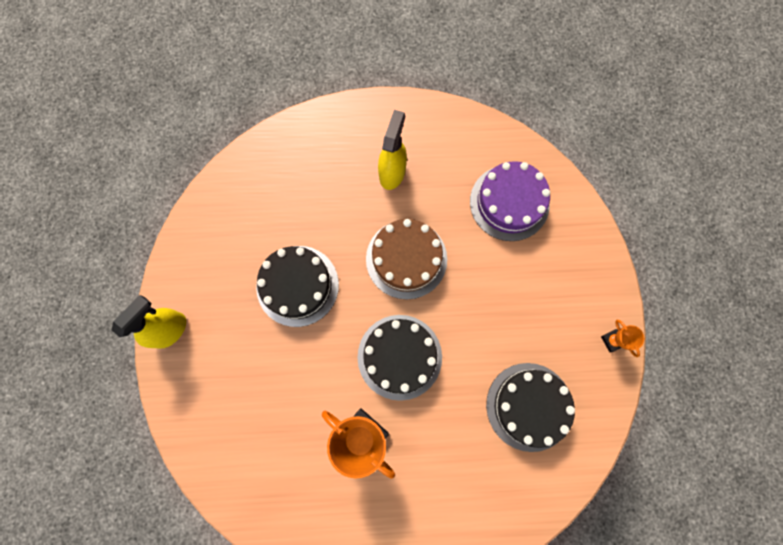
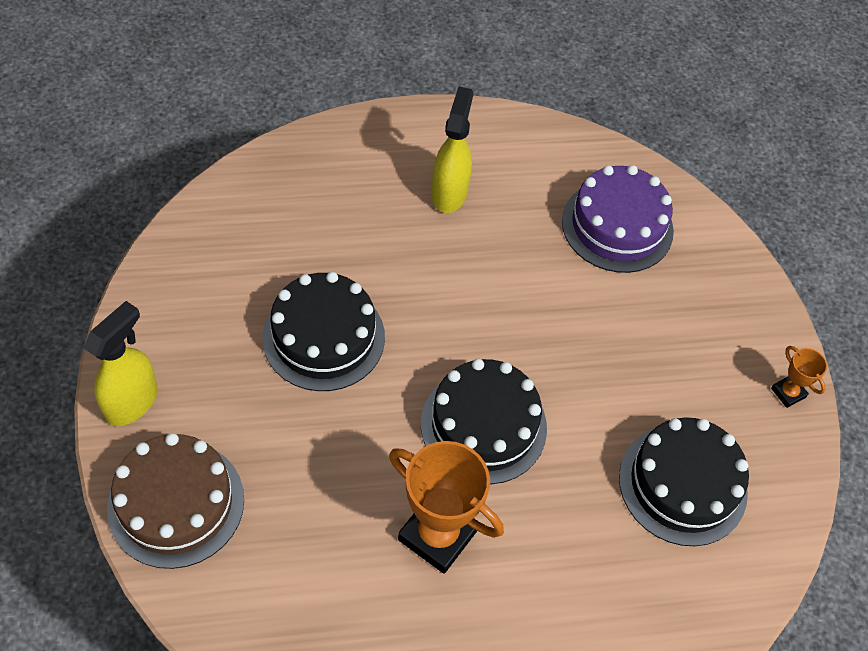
camera: 10 degrees left, 20 degrees down
brown cake [366,219,447,299] -> brown cake moved to [107,433,244,569]

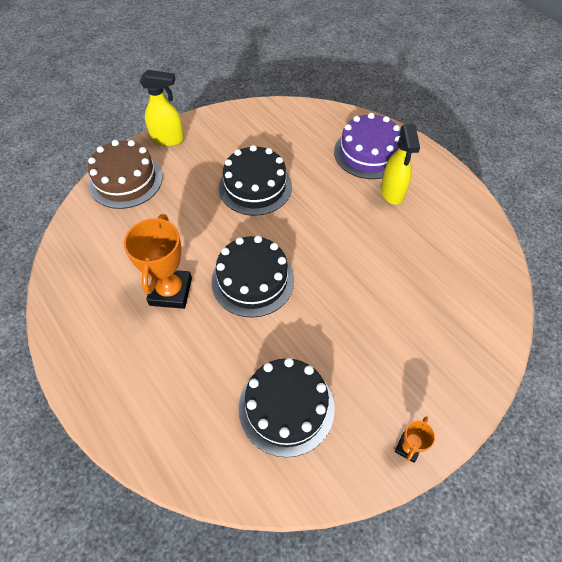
camera: 65 degrees right, 0 degrees up
yellow spray bottle [432,86,473,213] -> yellow spray bottle turned 105 degrees clockwise [381,124,420,205]
purple cake [562,165,674,273] -> purple cake moved to [334,113,401,179]

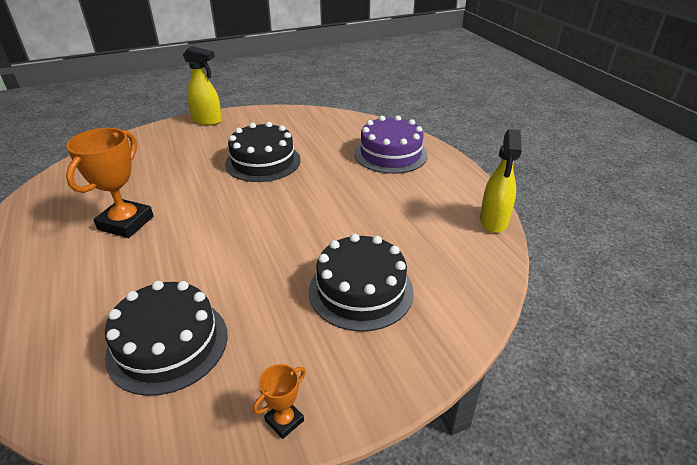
camera: 15 degrees right, 20 degrees down
brown cake [88,140,162,209] -> none
black cake [211,236,294,318] -> black cake moved to [309,234,414,332]
yellow spray bottle [381,124,420,205] -> yellow spray bottle moved to [480,129,522,233]

